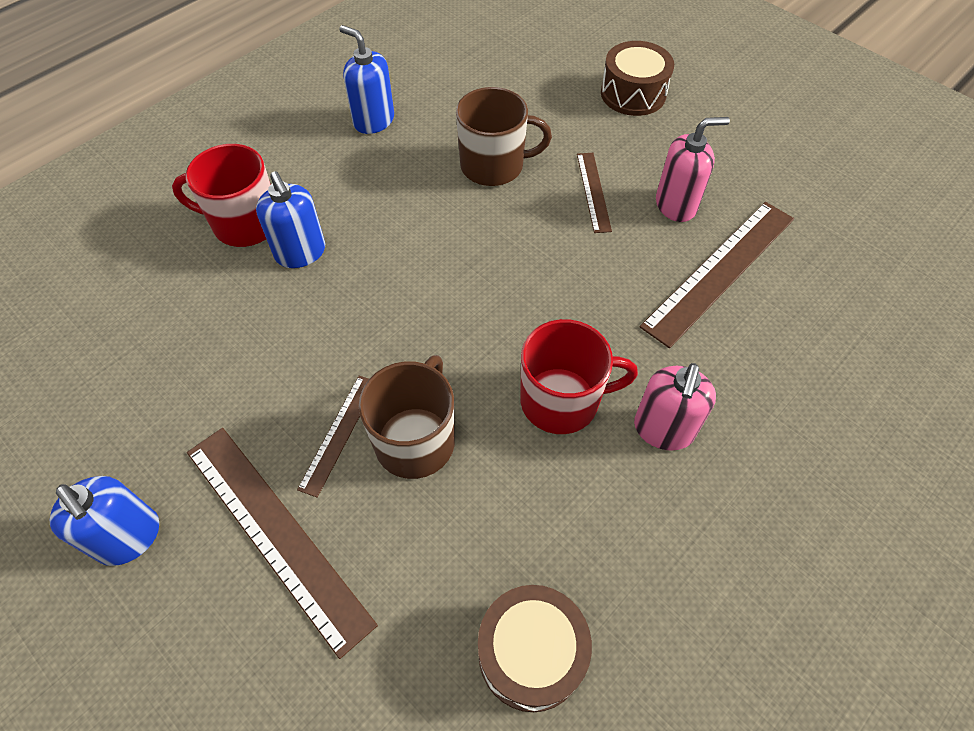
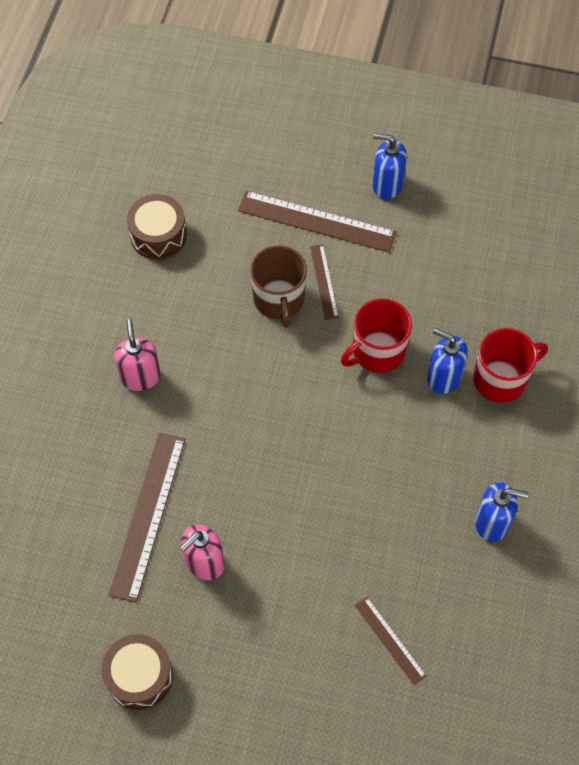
camera: 150 degrees right, 5 degrees up
brown mug [456,87,552,186] -> none
red mug [520,319,638,434] -> red mug moved to [341,298,412,373]
brown ruler [577,153,612,233] -> brown ruler moved to [355,597,427,685]
brown drum [601,41,674,116] -> brown drum moved to [101,634,173,710]

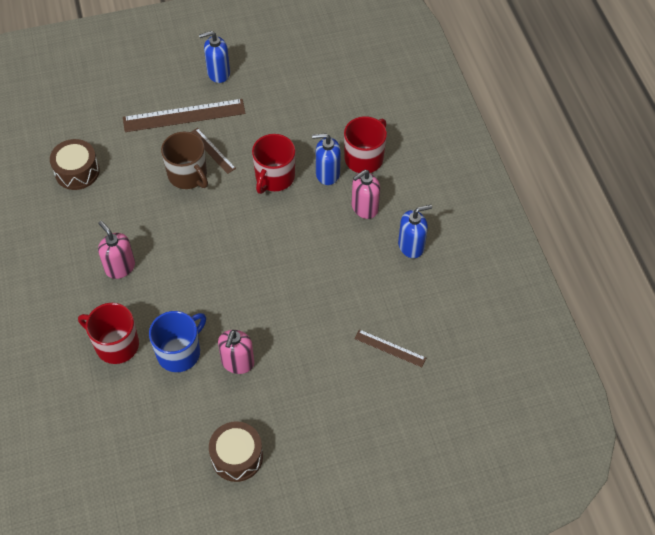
camera: 30 degrees left, 5 degrees down
brown ruler [108,433,185,602] -> blue mug [149,311,206,372]
none -> red mug [78,303,139,364]
none -> pink soap dispenser [352,170,380,219]

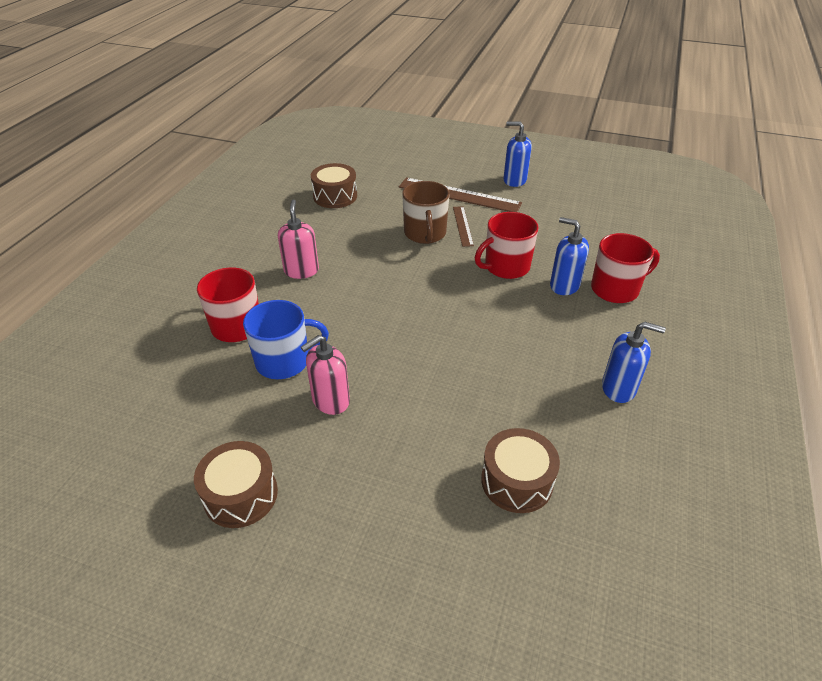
camera: 35 degrees right, 15 degrees down
pink soap dispenser [352,170,380,219] -> none
brown ruler [355,329,426,367] -> brown drum [481,428,560,513]

